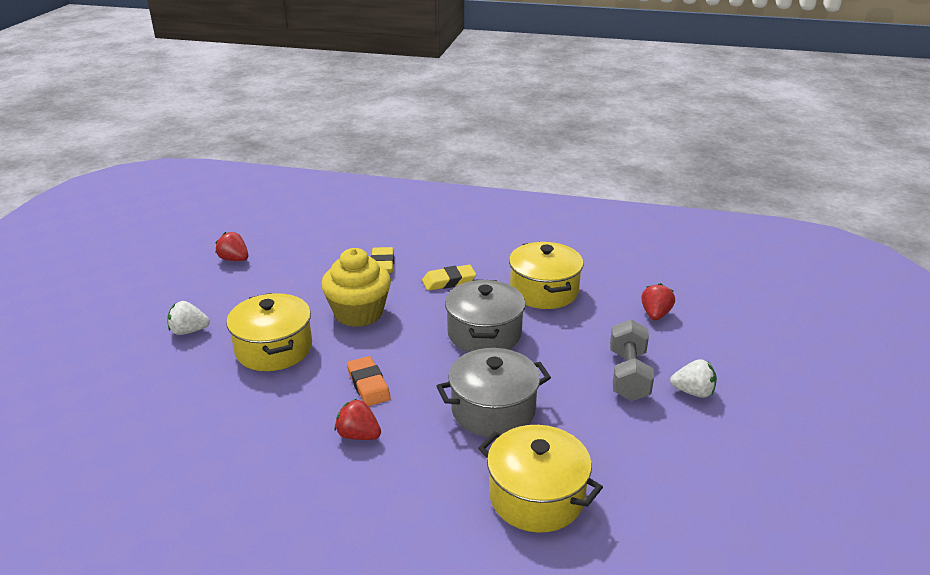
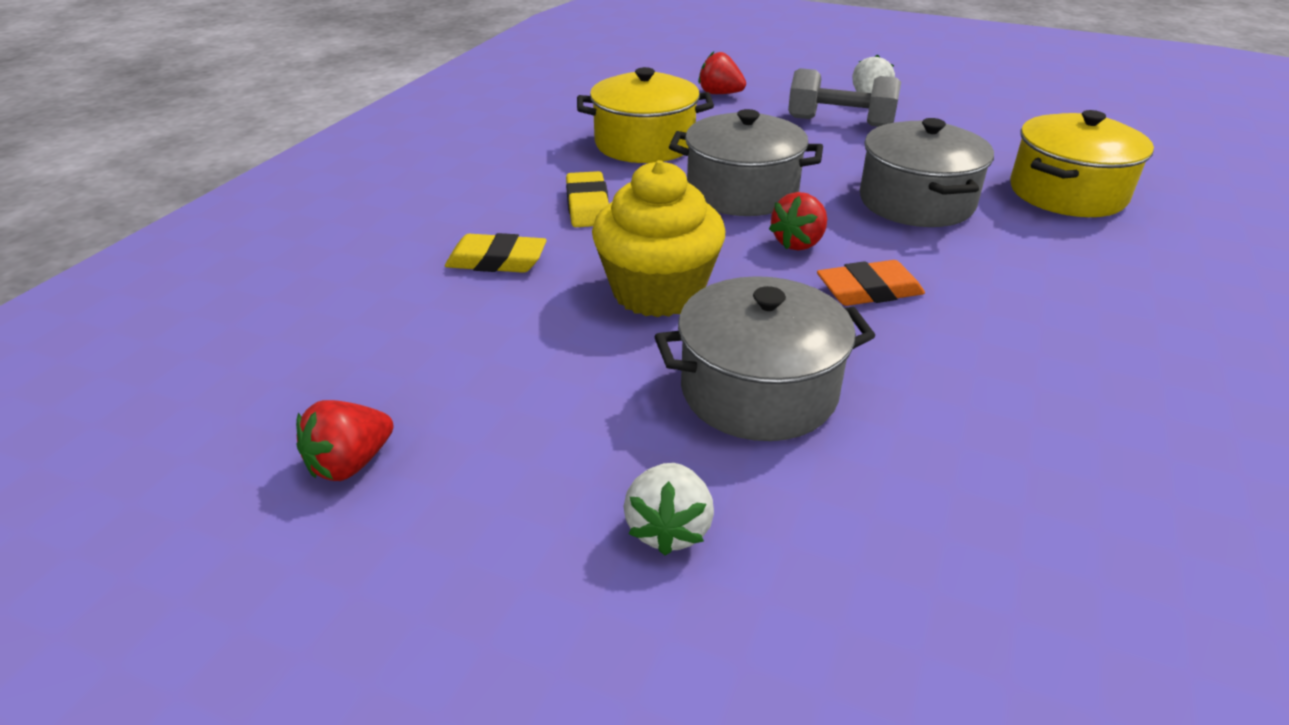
camera: 80 degrees left, 5 degrees up
yellow pot [226,293,312,371] -> grey pot [654,276,875,441]
red strawberry [335,399,381,440] -> red strawberry moved to [769,192,827,251]

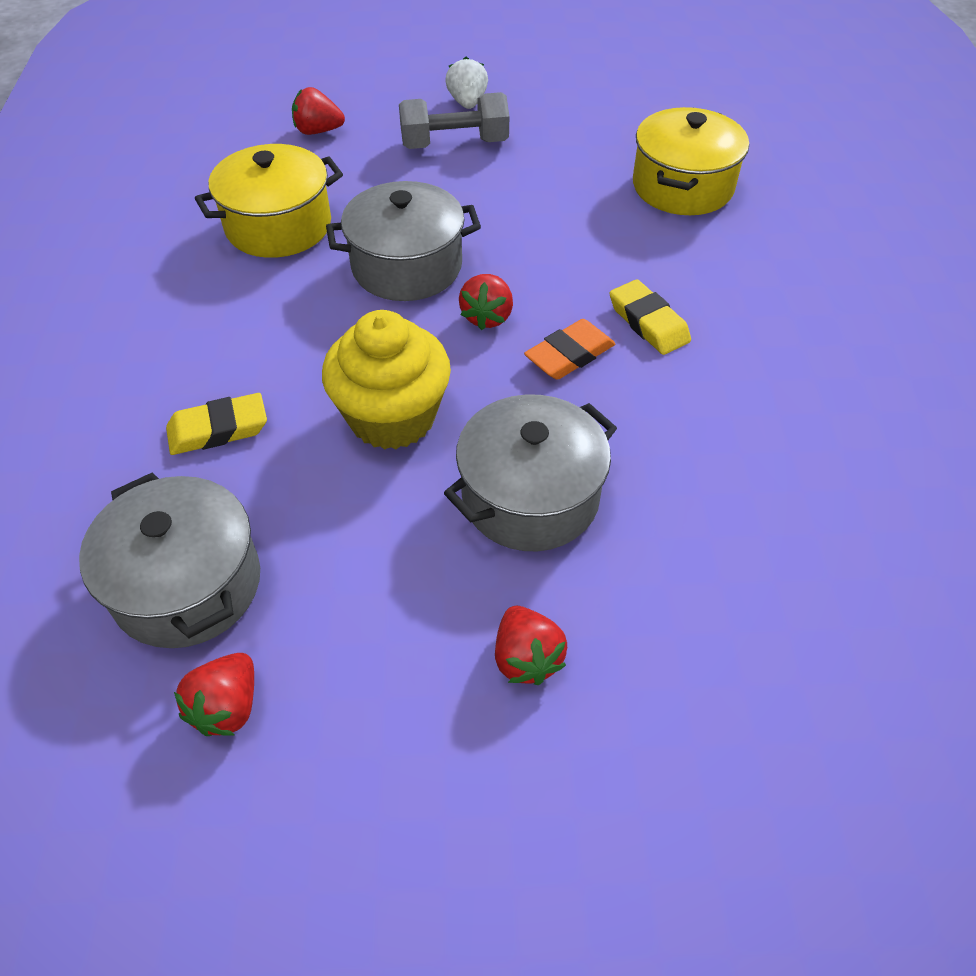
camera: 25 degrees left, 15 degrees up
yellow eraser [566,171,609,227] -> yellow eraser moved to [610,279,691,355]
white strawberry [623,463,714,556] -> red strawberry [495,606,567,685]
grey pot [860,118,994,227] -> grey pot moved to [79,472,260,648]

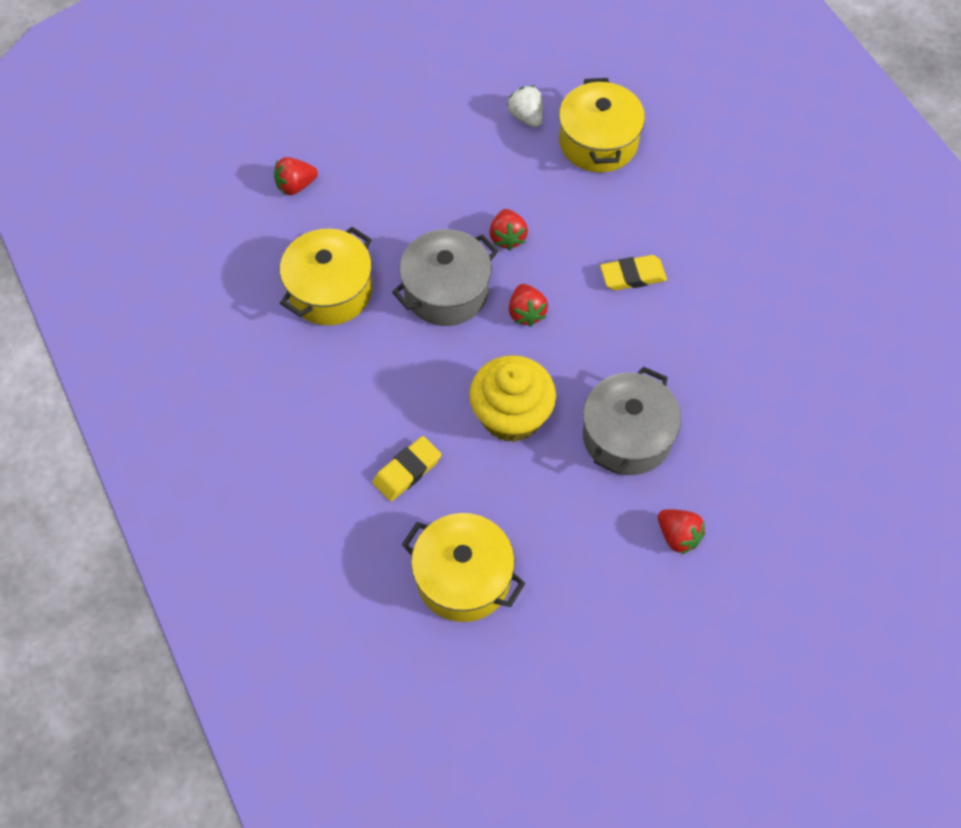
camera: 25 degrees left, 10 degrees up
grey pot [79,472,260,648] -> yellow pot [402,513,525,622]
red strawberry [174,653,254,736] -> red strawberry moved to [489,209,528,250]
grey dumbbell [399,92,509,149] -> none
white strawberry [445,57,488,109] -> white strawberry moved to [507,86,543,128]
orange eraser [524,319,615,380] -> none
yellow eraser [610,279,691,355] -> yellow eraser turned 45 degrees counterclockwise [600,255,667,291]

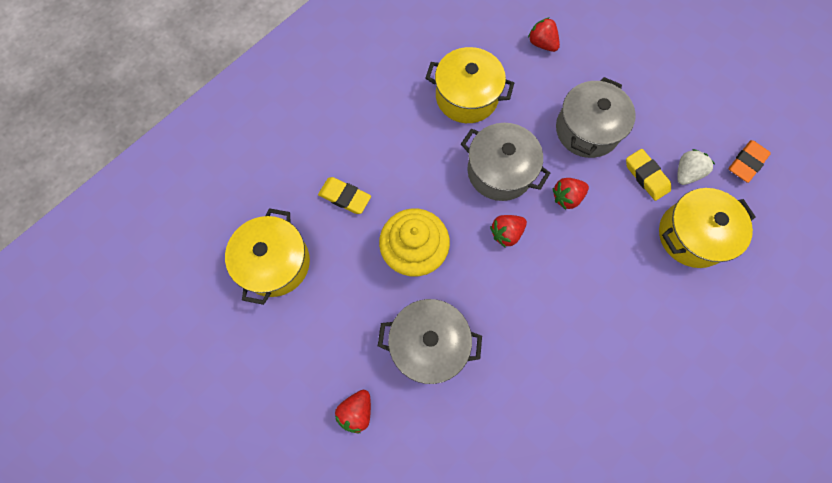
camera: 70 degrees right, 10 degrees up
yellow eraser [600,255,667,291] -> yellow eraser moved to [626,149,671,201]
none -> grey pot [556,77,636,158]
none -> orange eraser [729,140,771,183]

